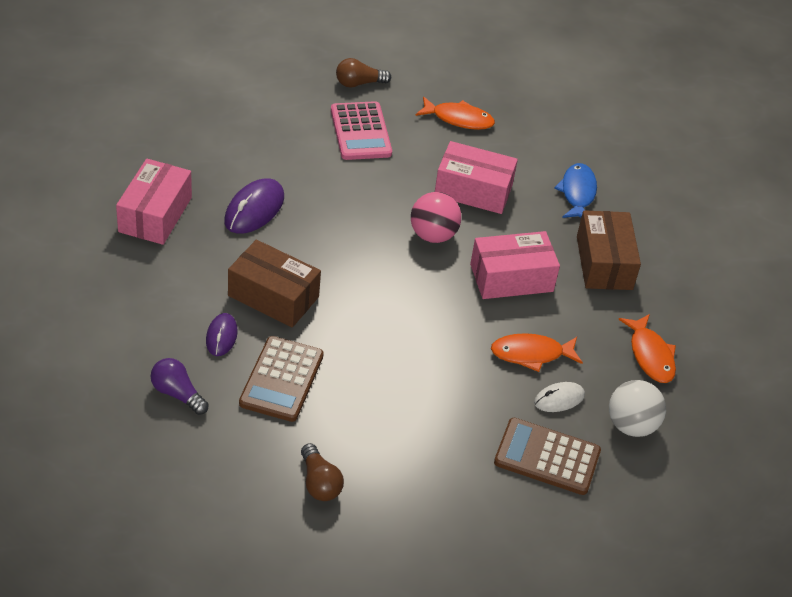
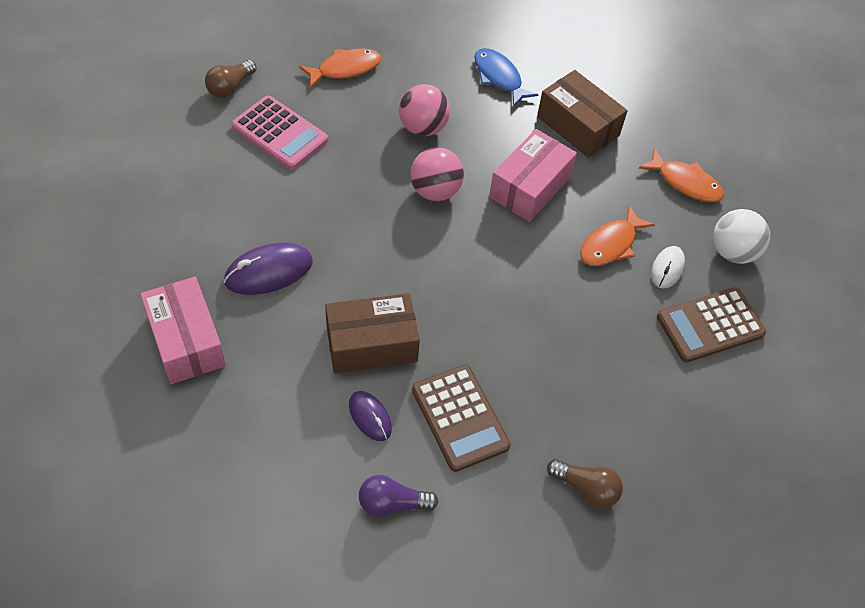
camera: 40 degrees left, 10 degrees up
purple mouse [224,179,284,234] -> purple mouse turned 75 degrees clockwise [224,242,313,295]
pink box [435,141,518,214] -> pink ball [399,84,450,136]

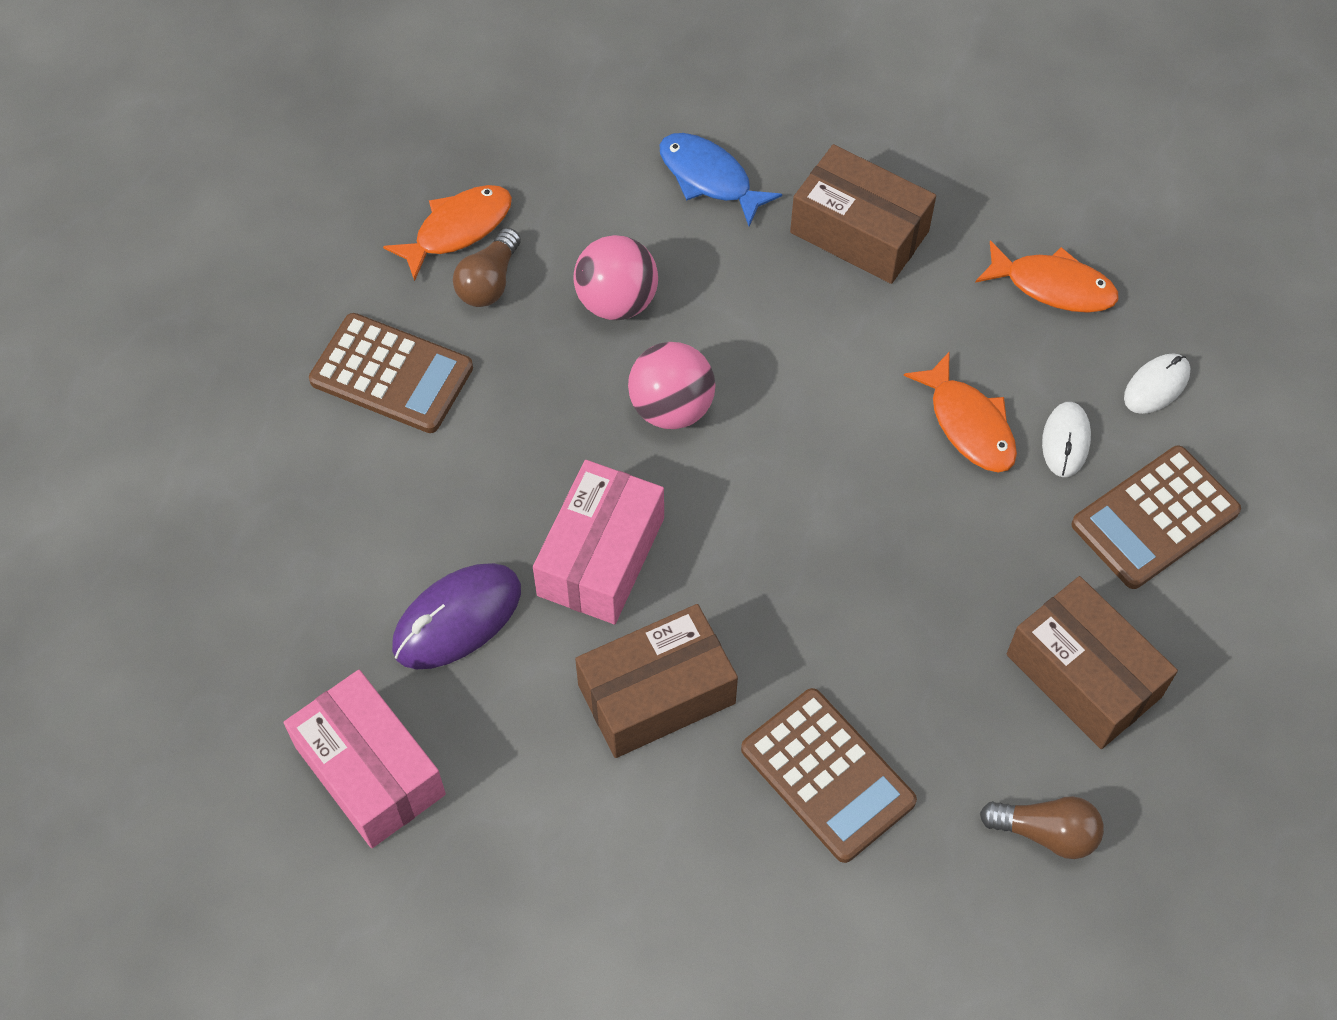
camera: 10 degrees left, 5 degrees up
brown light bulb [205,60,257,98] -> brown light bulb moved to [453,228,521,307]
pink calculator [231,96,328,170] -> brown calculator [309,313,473,433]
purple mouse [349,391,392,441] -> none
purple light bulb [359,475,439,517] -> none
pink box [489,129,577,222] -> pink box moved to [533,460,664,624]
orange fish [580,205,655,266] -> orange fish turned 60 degrees counterclockwise [904,352,1017,472]
white ball [713,209,770,264] -> white mouse [1124,353,1191,414]
none -> brown box [1007,576,1178,749]

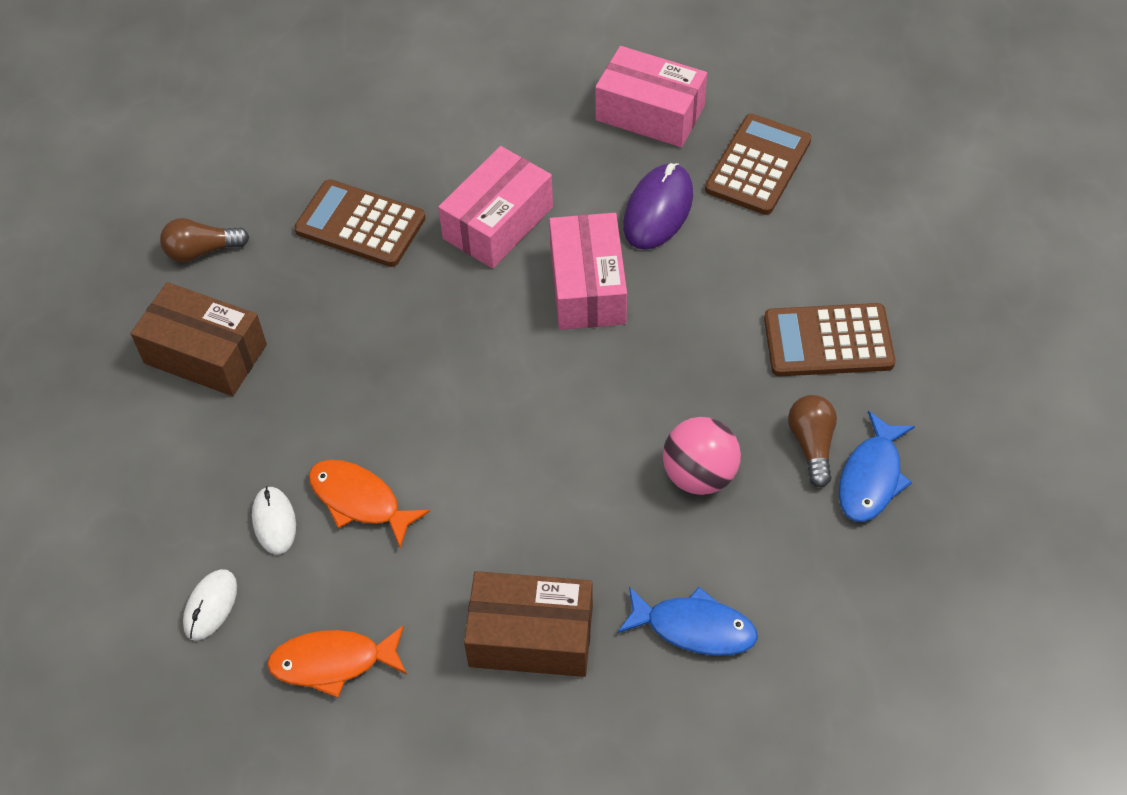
camera: 155 degrees right, 5 degrees down
orange fish [383,185,512,281] -> blue fish [839,411,915,522]
brown box [575,604,738,758] -> pink box [438,146,553,268]
pink ball [628,342,716,429] -> none
brown calculator [1071,446,1241,589] -> brown calculator moved to [705,114,811,215]

